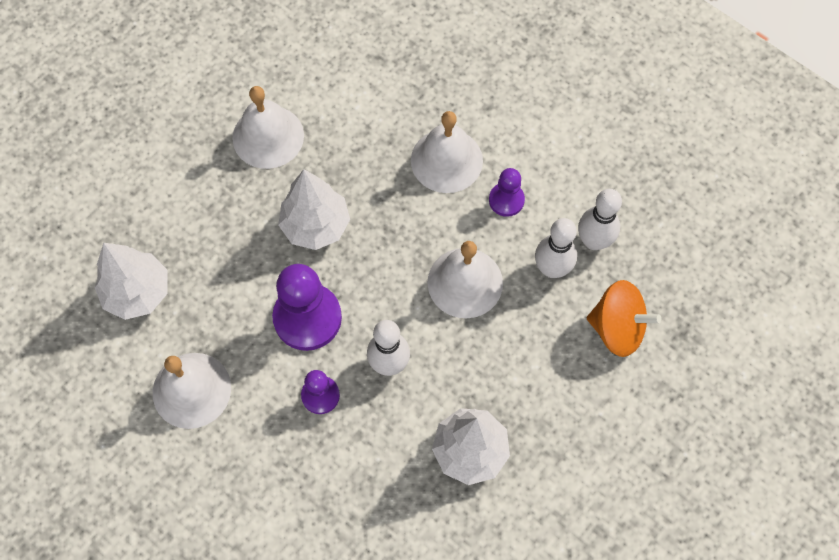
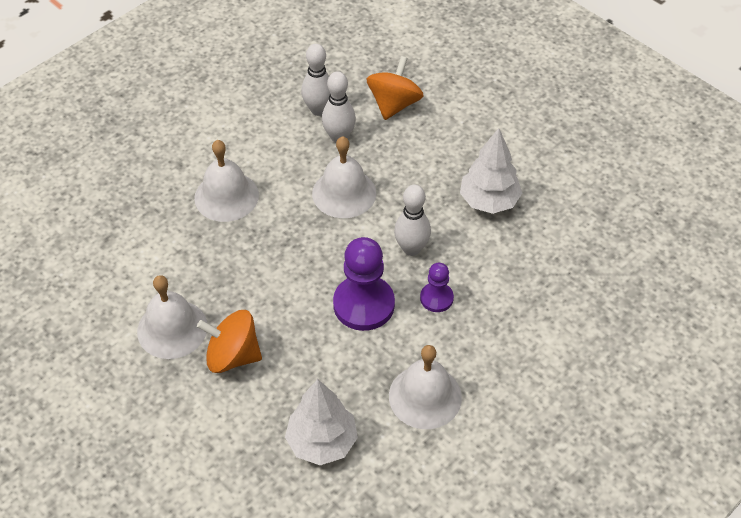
camera: 85 degrees left, 15 degrees down
white tree [278,169,350,250] -> none
purple pawn [489,168,525,217] -> none
none -> orange spinning top [197,310,262,373]

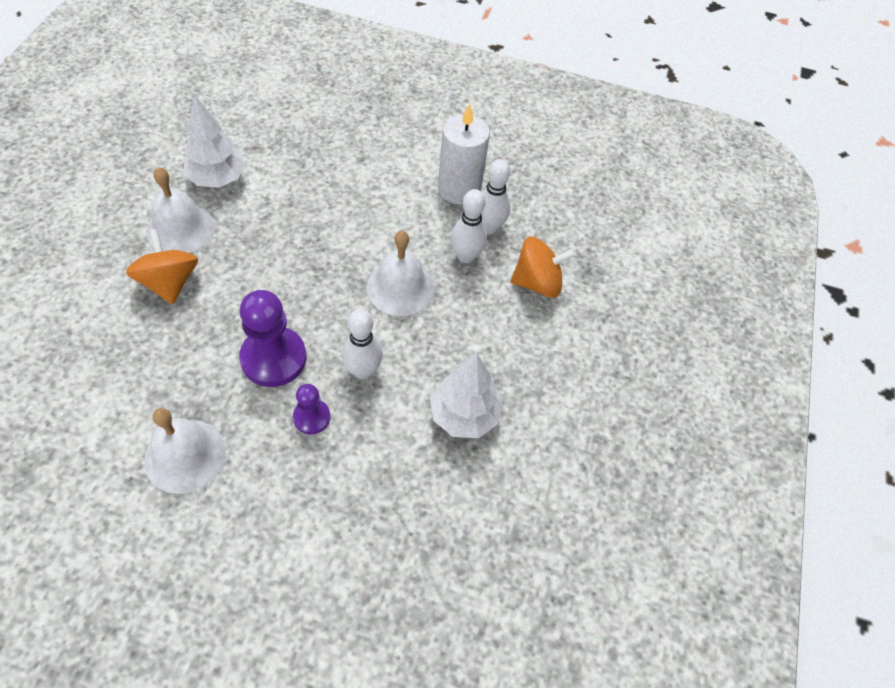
camera: 55 degrees right, 5 degrees up
white bell [194,140,259,222] -> none
white tree [285,379,358,465] -> white tree moved to [184,96,246,188]
none -> white candle [438,104,490,205]

